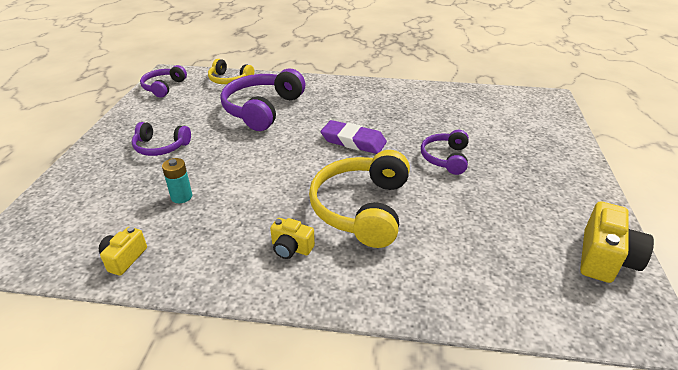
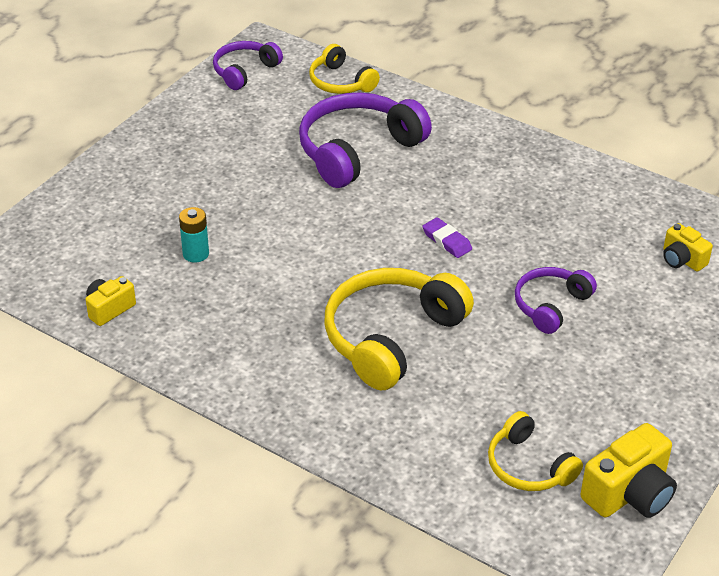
camera: 25 degrees right, 5 degrees up
purple headphones [132,122,191,156] -> none
yellow camera [270,218,315,259] -> yellow camera moved to [663,223,713,271]
purple eraser [321,120,387,154] -> purple eraser [422,217,472,258], size x0.58
none -> yellow headphones [488,411,583,491]

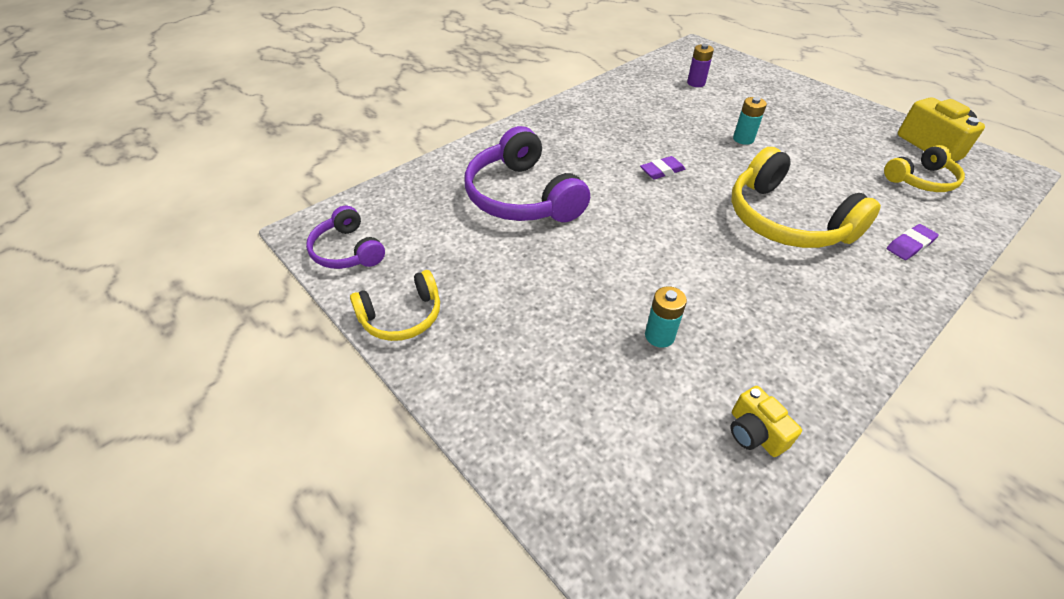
camera: 75 degrees left, 5 degrees up
yellow headphones [309,44,380,94] -> yellow headphones moved to [350,270,440,341]
purple headphones [515,267,597,334] -> turquoise battery [733,97,767,145]
yellow camera [663,223,713,271] -> purple battery [687,44,714,87]
none -> purple eraser [887,224,939,260]

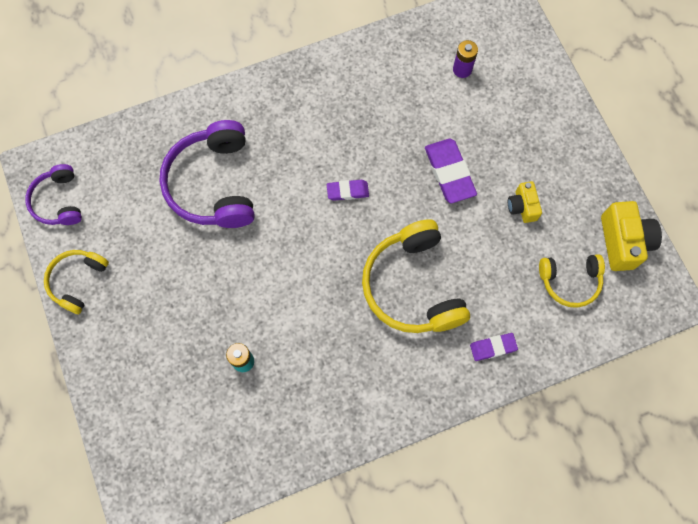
camera: 20 degrees right, 25 degrees up
yellow headphones [350,270,440,341] -> yellow headphones turned 120 degrees clockwise [44,250,109,314]
yellow camera [730,386,802,457] -> yellow camera moved to [508,181,542,223]
turquoise battery [733,97,767,145] -> purple eraser [425,139,477,203]

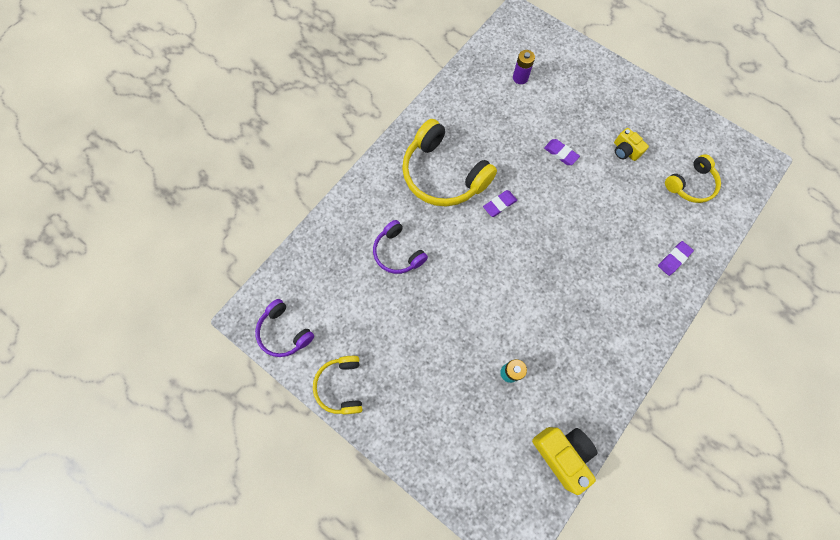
camera: 30 degrees left, 0 degrees up
purple headphones [159,120,255,228] -> purple headphones [373,220,428,274], size x0.57
yellow headphones [362,219,470,333] -> yellow headphones moved to [402,119,497,206]
purple eraser [425,139,477,203] -> purple eraser [544,139,580,165], size x0.58
yellow camera [601,201,662,271] -> yellow camera moved to [532,427,597,495]

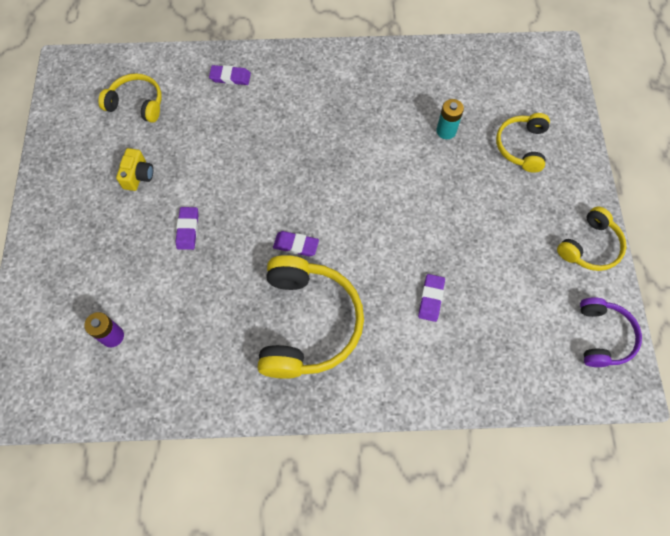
camera: 130 degrees left, 5 degrees down
purple headphones [373,220,428,274] -> purple eraser [418,274,445,322]
yellow camera [532,427,597,495] -> none
none -> yellow headphones [496,113,550,173]

